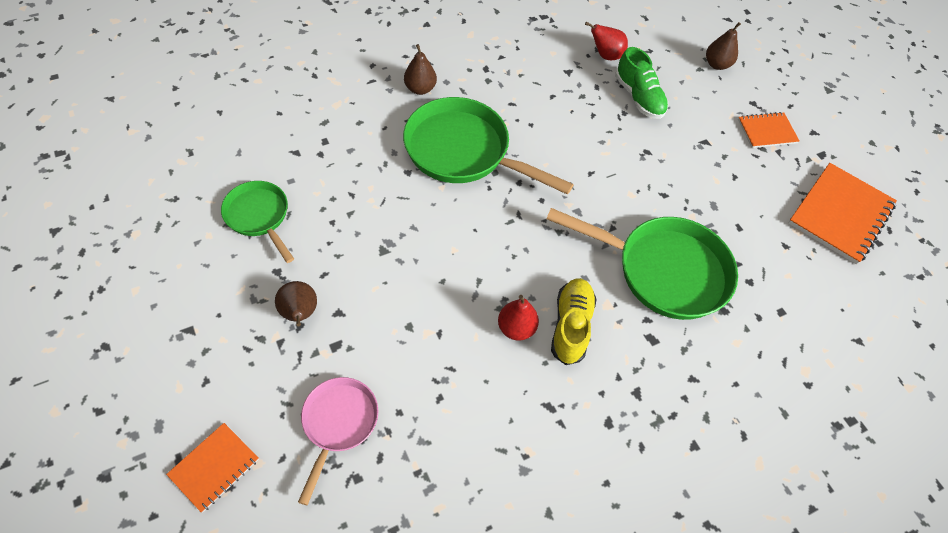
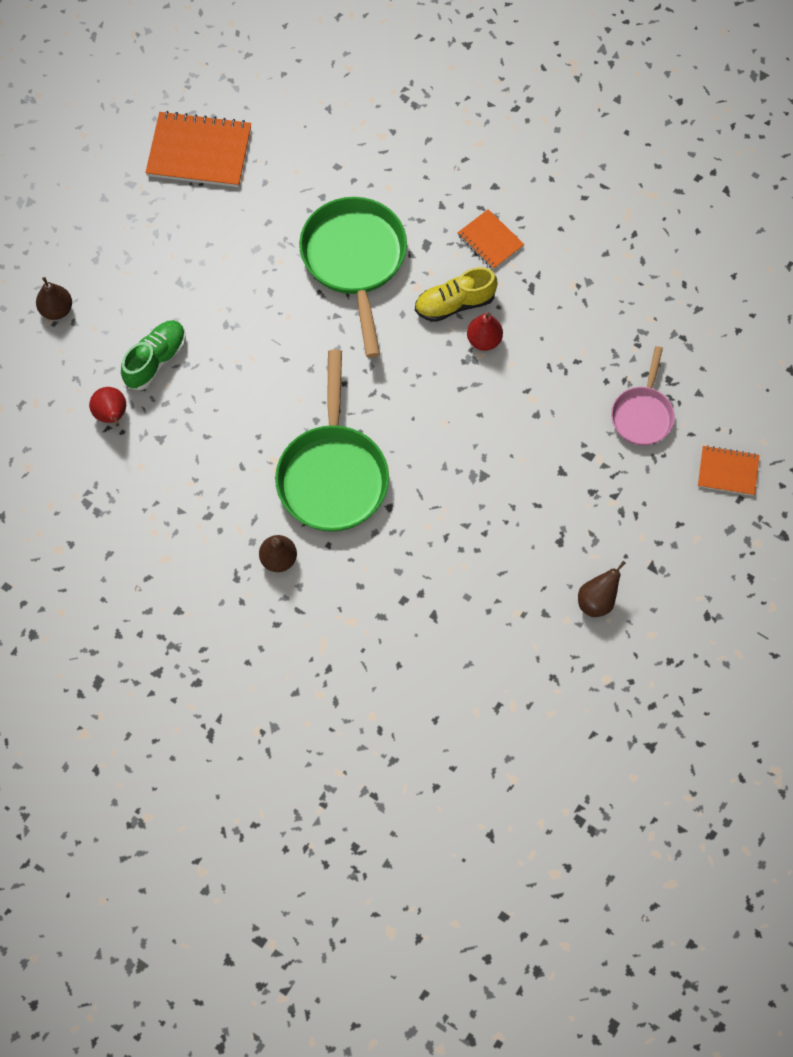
camera: 115 degrees left, 10 degrees up
green pan [221,181,294,263] -> none
brown pear [275,281,317,326] -> brown pear moved to [578,561,626,617]
pink pan [298,377,378,505] -> pink pan turned 60 degrees counterclockwise [611,346,675,445]
orange notebook [738,112,799,148] -> orange notebook moved to [458,209,524,270]

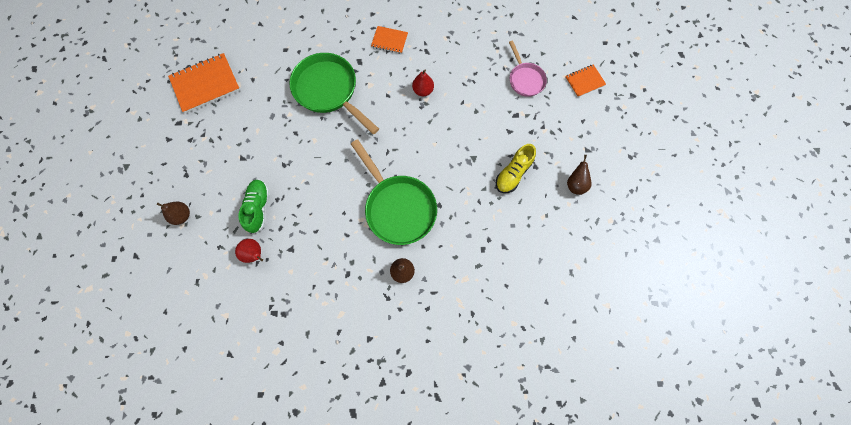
camera: 35 degrees left, 5 degrees up
yellow shoe [415,267,498,322] -> yellow shoe moved to [496,144,536,193]

